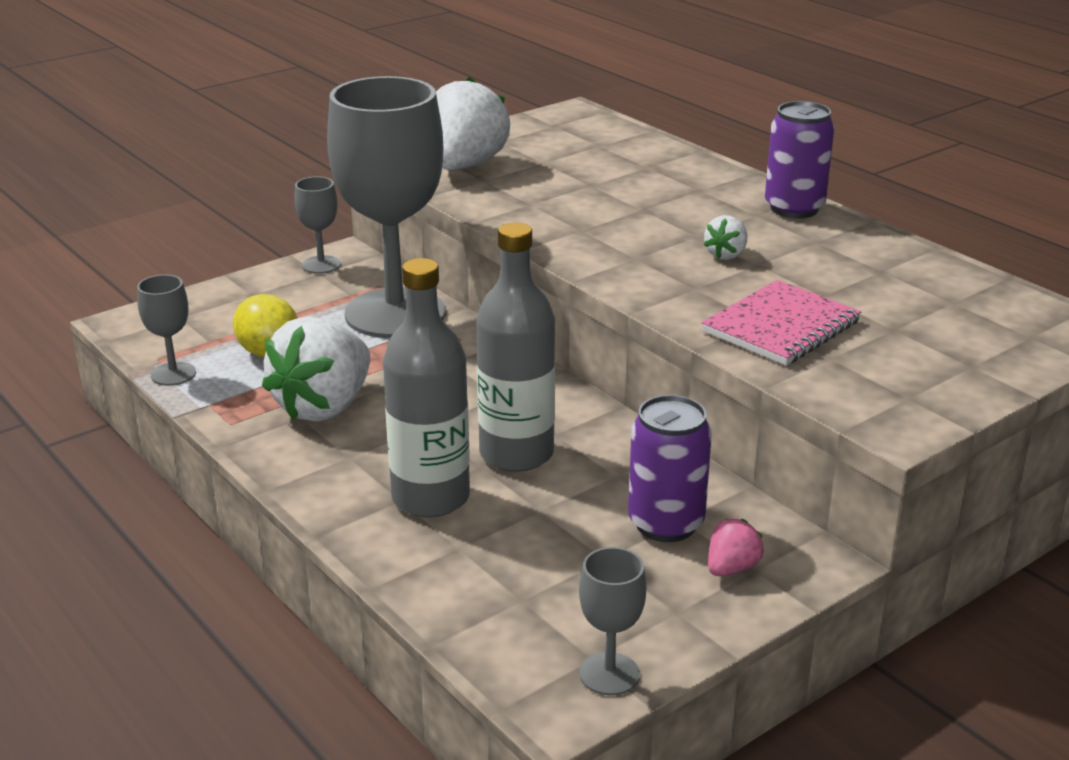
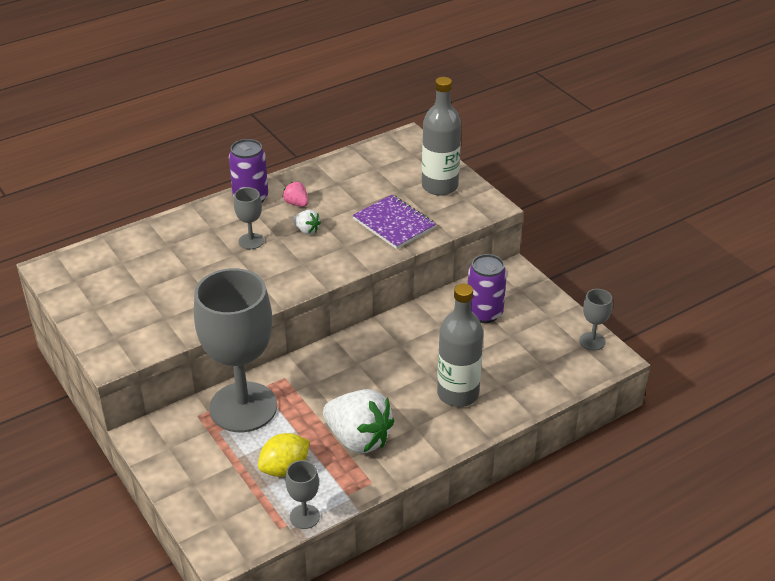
camera: 85 degrees left, 10 degrees up
grey goblet [294,177,341,274] -> grey goblet moved to [234,187,264,249]
white strawberry [436,77,510,170] -> none
grey bottle [476,222,555,472] -> grey bottle moved to [422,77,461,196]
pink notebook [702,280,861,365] -> purple notebook [353,195,436,249]
pink strawberry [708,519,764,576] -> pink strawberry moved to [283,182,308,207]

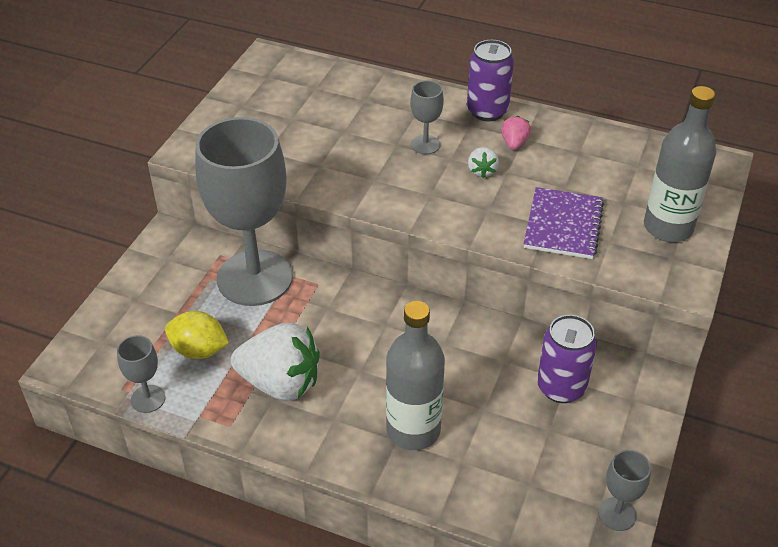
camera: 55 degrees right, 5 degrees up
white strawberry [323,389,394,454] -> white strawberry turned 75 degrees counterclockwise [231,323,320,401]

